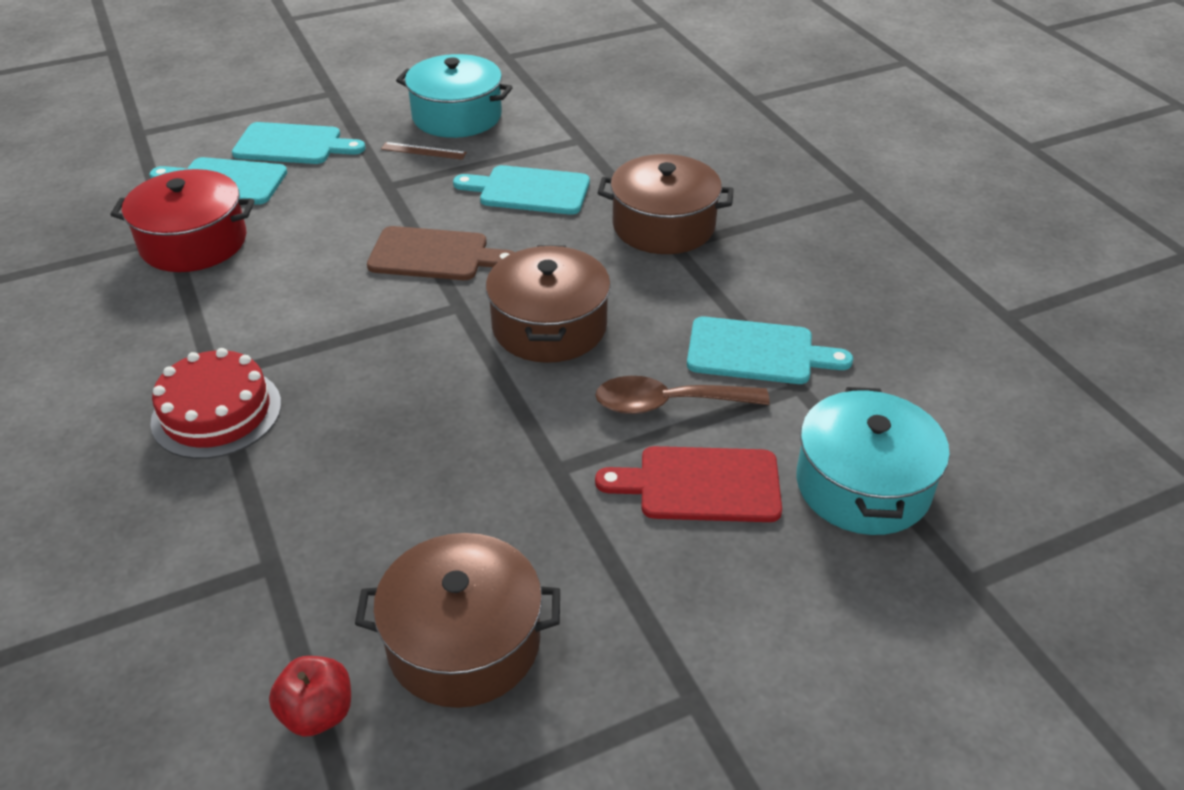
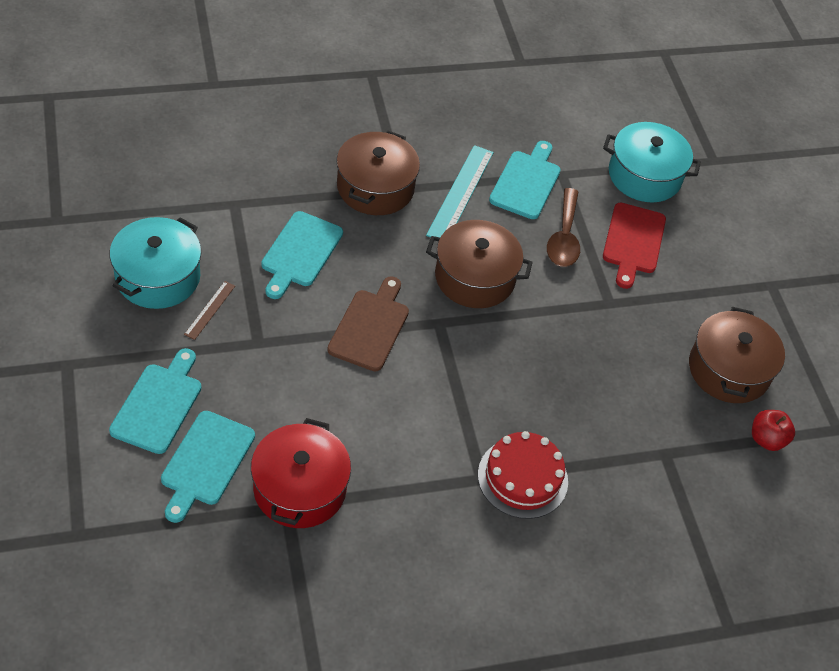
camera: 85 degrees left, 10 degrees up
none -> turquoise ruler [426,145,494,238]

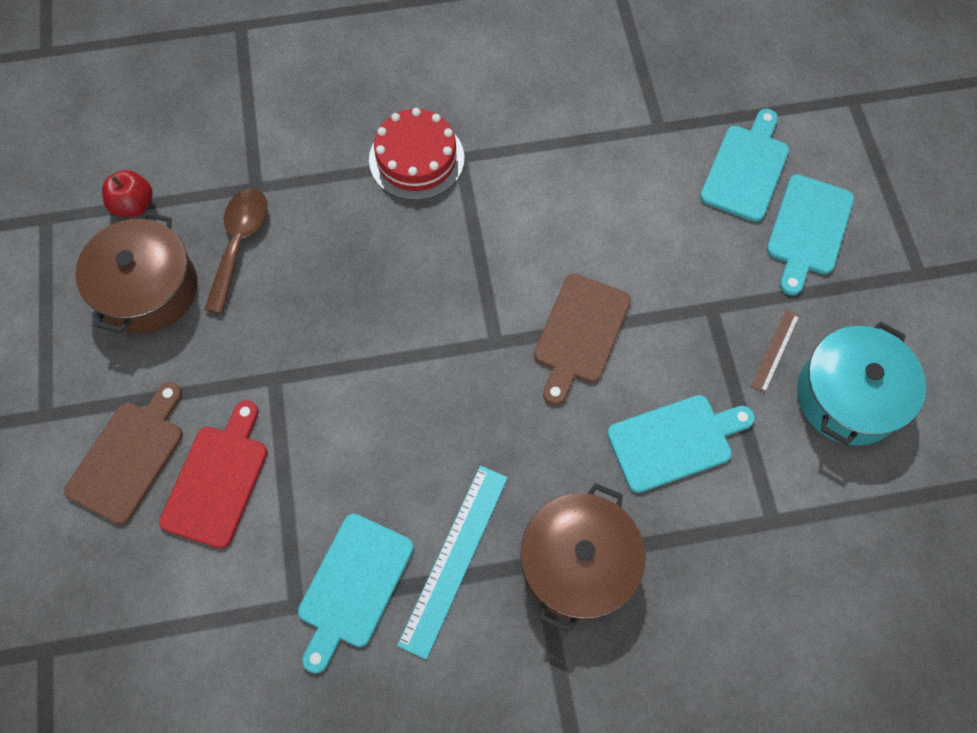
camera: 170 degrees left, 15 degrees up
red pot [251,418,351,528] -> none
turquoise cutting board [261,211,343,299] -> turquoise cutting board turned 45 degrees clockwise [607,395,755,493]
brown pot [426,220,533,308] -> none
brown spoon [547,188,580,267] -> brown spoon moved to [204,189,268,314]
turquoise pot [603,122,701,202] -> none
none -> brown cutting board [64,382,183,525]

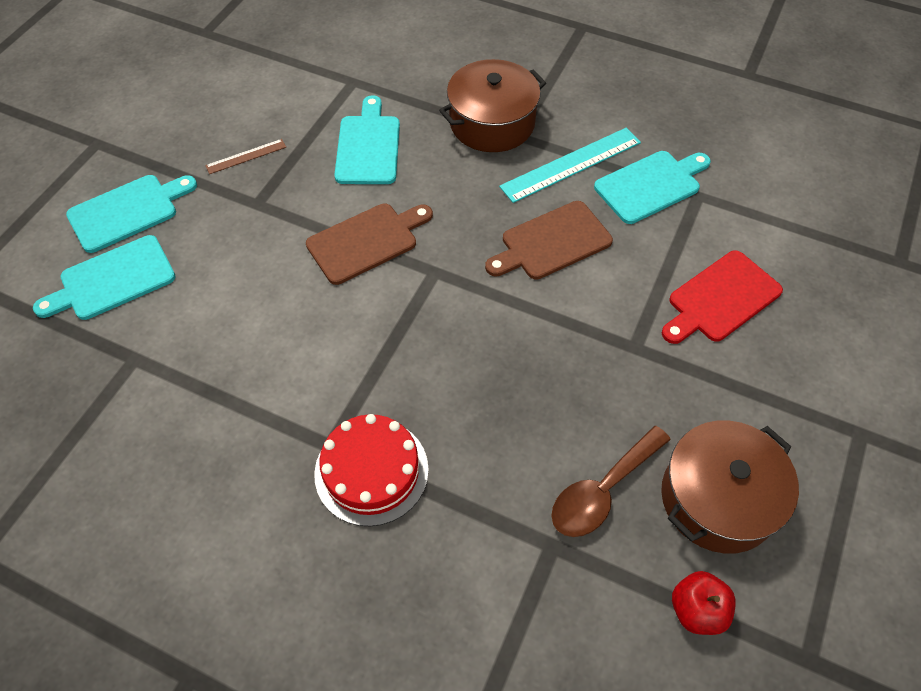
camera: 145 degrees left, 10 degrees down
brown cutting board [64,382,183,525] -> brown cutting board moved to [485,201,613,280]
turquoise cutting board [607,395,755,493] -> turquoise cutting board turned 75 degrees clockwise [334,95,400,184]
turquoise pot [797,321,926,446] -> none

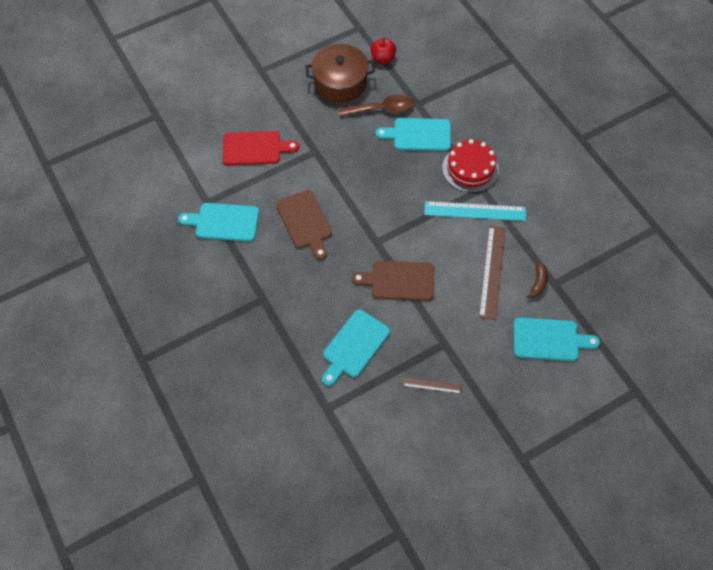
camera: 145 degrees left, 5 degrees up
turquoise cutting board [66,175,197,253] -> turquoise cutting board moved to [375,118,451,151]
brown pot [439,59,546,152] -> none
brown cutting board [485,201,613,280] -> brown cutting board turned 60 degrees clockwise [276,190,332,260]
turquoise ruler [499,128,641,203] -> turquoise ruler moved to [424,201,526,221]
none -> brown ruler [479,226,506,320]
none -> brown banana [527,262,548,299]

